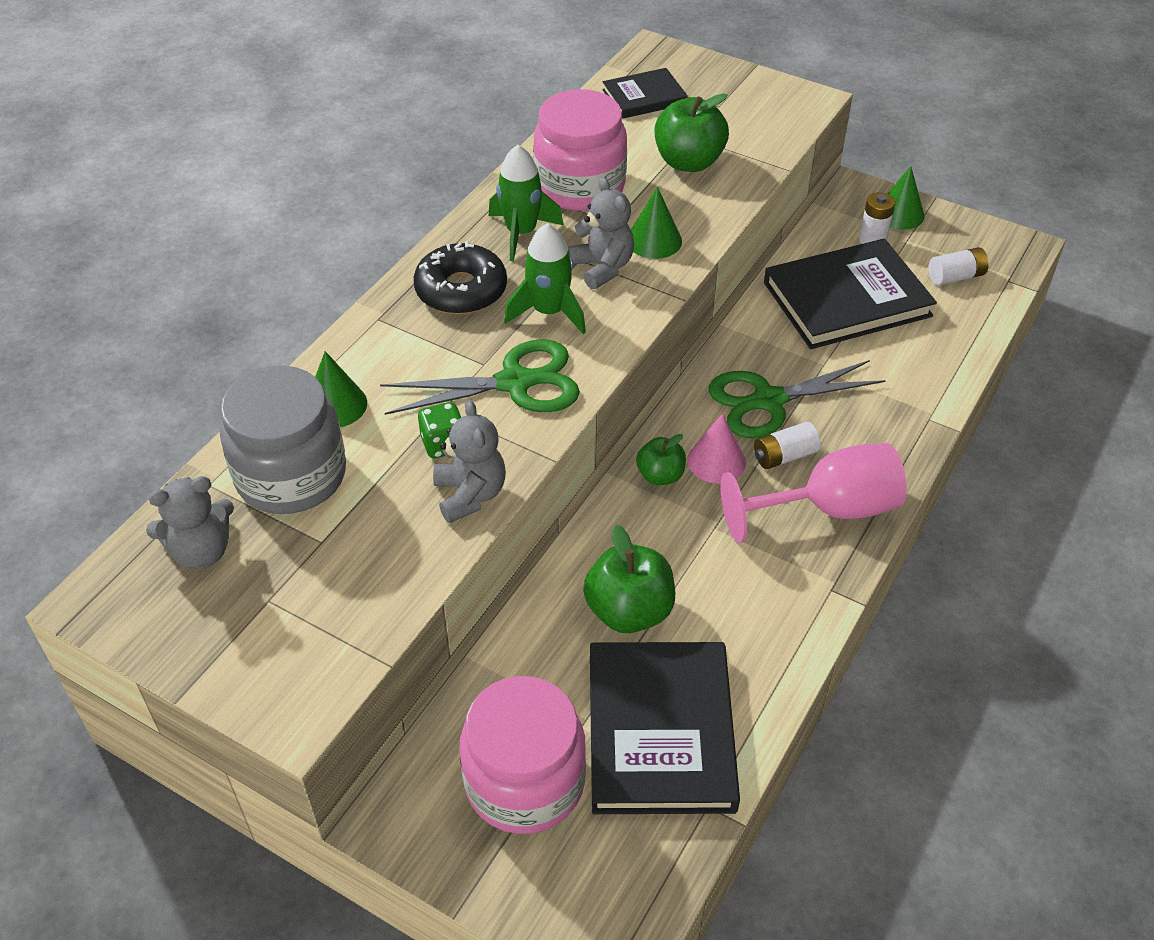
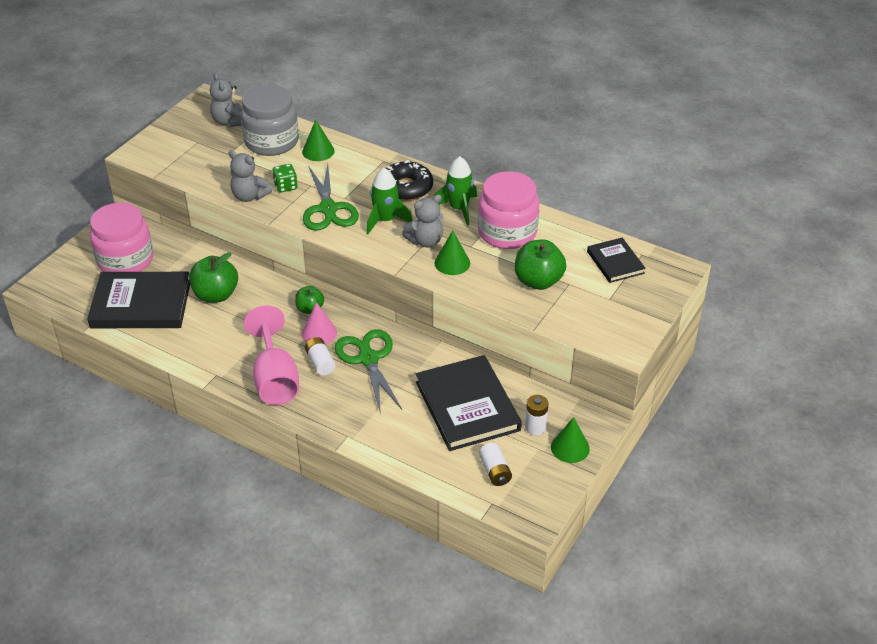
camera: 90 degrees right, 5 degrees down
grey teddy bear [433,400,506,523] -> grey teddy bear turned 45 degrees clockwise [228,150,272,202]

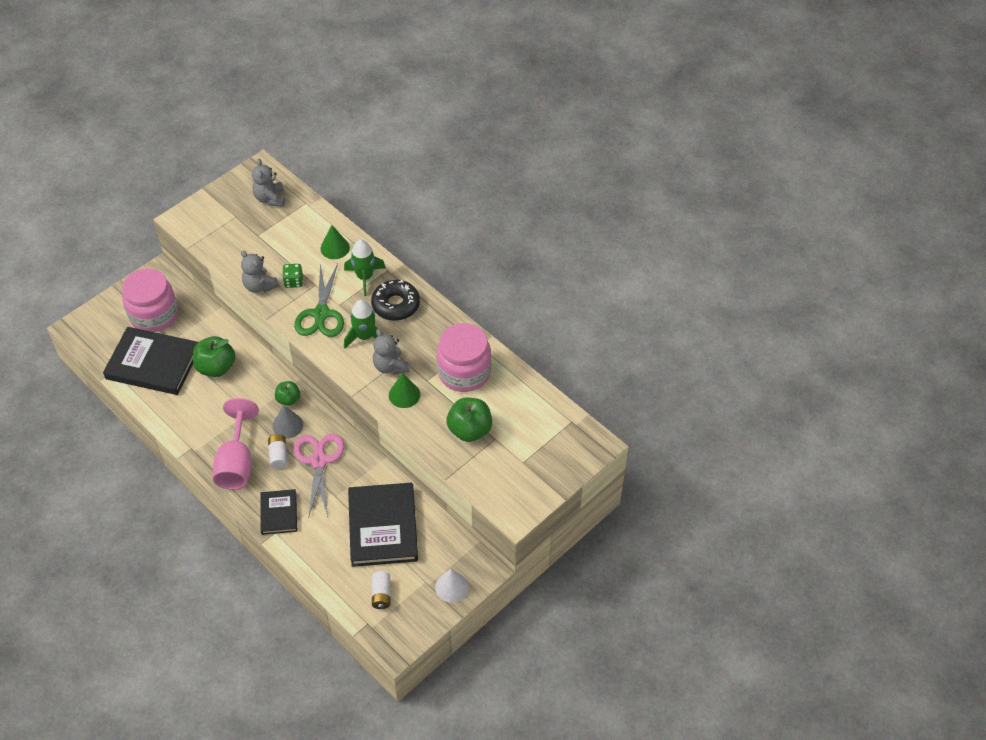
camera: 15 degrees right, 10 degrees up
grey jar [241,85,299,156] -> none
pink cone [302,302,337,345] -> grey cone [273,405,303,439]
green scissors [335,329,402,415] -> pink scissors [294,434,344,519]
grey teddy bear [402,195,444,247] -> grey teddy bear turned 75 degrees clockwise [373,329,410,375]
green rocket [434,156,477,226] -> green rocket moved to [344,240,386,296]
white battery [525,395,549,436] -> none
green cone [551,417,590,463] -> white cone [435,569,468,603]
black book [587,238,646,283] -> black book moved to [260,489,297,535]

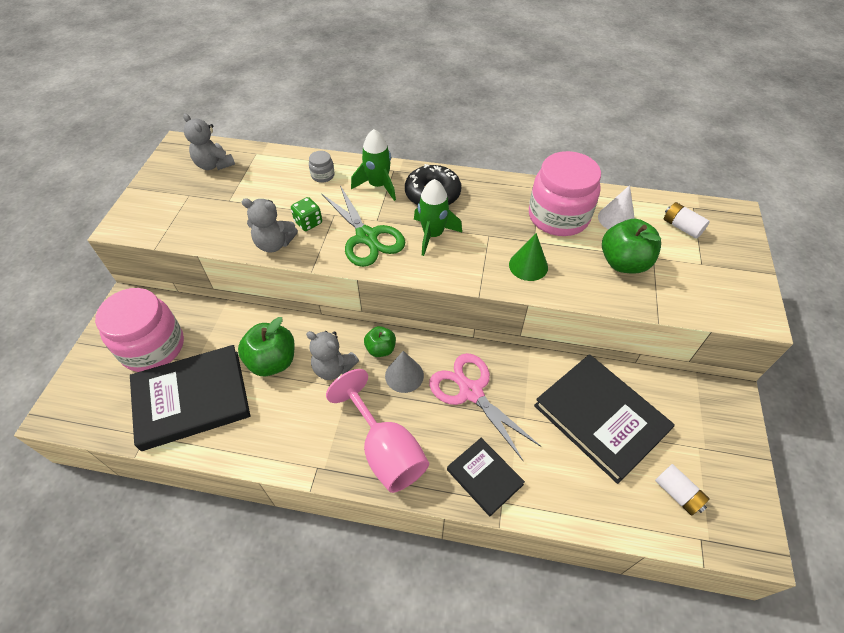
camera: 35 degrees left, 0 degrees up
white battery [268,434,287,469] -> white battery moved to [664,202,710,239]
green cone [320,225,350,259] -> grey jar [309,151,335,183]
grey teddy bear [373,329,410,375] -> grey teddy bear moved to [306,331,359,380]
white cone [435,569,468,603] -> white cone moved to [598,185,635,229]

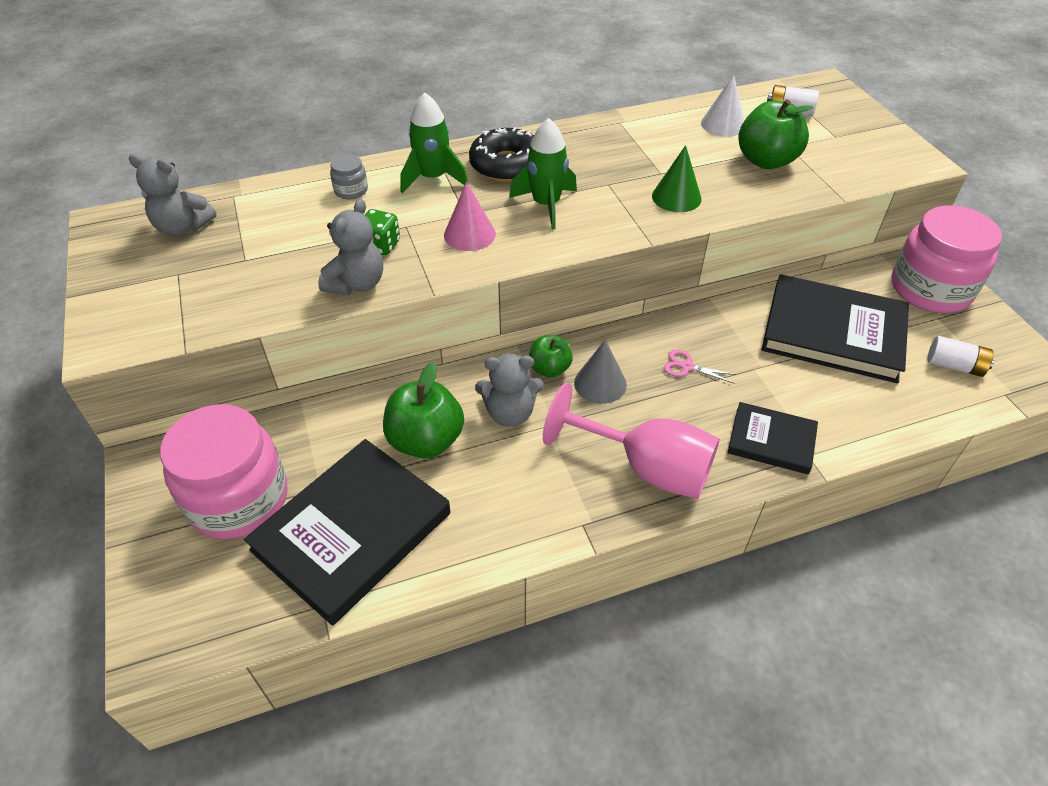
camera: 30 degrees left, 5 degrees down
grey teddy bear [242,198,298,253] -> grey teddy bear turned 45 degrees counterclockwise [318,199,383,295]
green scissors [321,185,406,267] -> pink cone [444,182,496,251]
pink scissors [429,353,541,461] -> pink scissors [664,350,737,383], size x0.44
pink jar [529,151,601,236] -> pink jar moved to [891,205,1002,313]

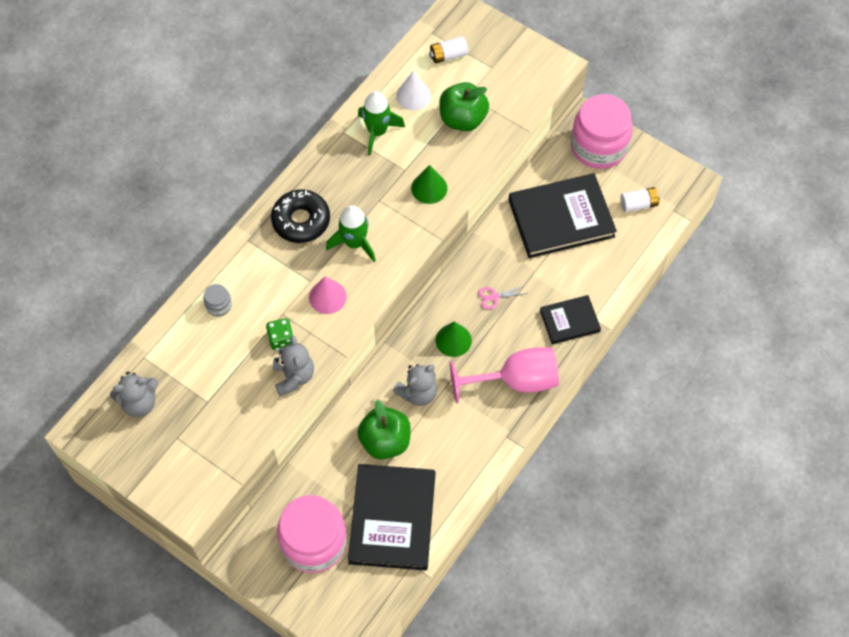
camera: 35 degrees left, 15 degrees up
green rocket [400,93,469,193] -> green rocket moved to [358,91,405,155]
green apple [529,335,573,378] -> none
grey cone [574,340,627,404] -> green cone [436,321,472,357]

